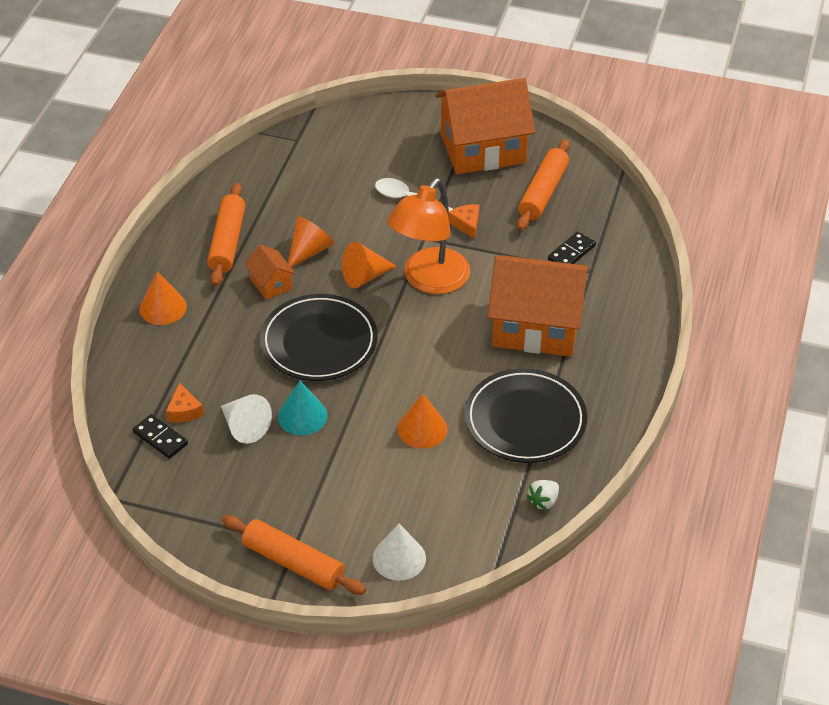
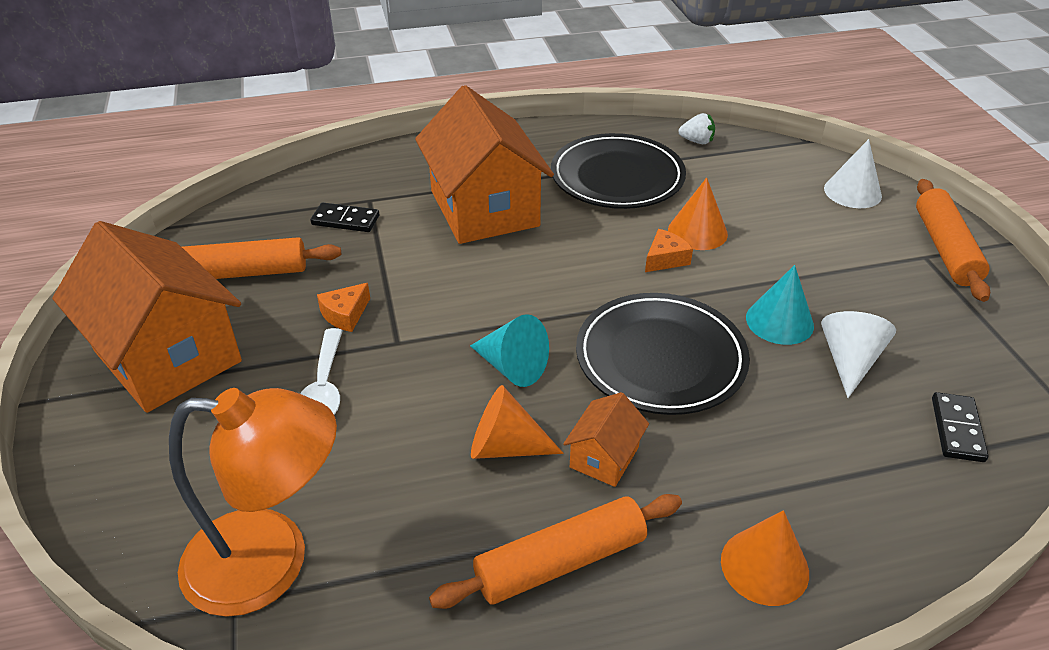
camera: 120 degrees left, 5 degrees down
orange cheese [166,383,204,422] -> orange cheese moved to [645,229,693,272]
orange cone [342,242,396,288] -> turquoise cone [470,314,549,387]
orange lamp [387,178,470,294] -> orange lamp moved to [169,388,337,617]

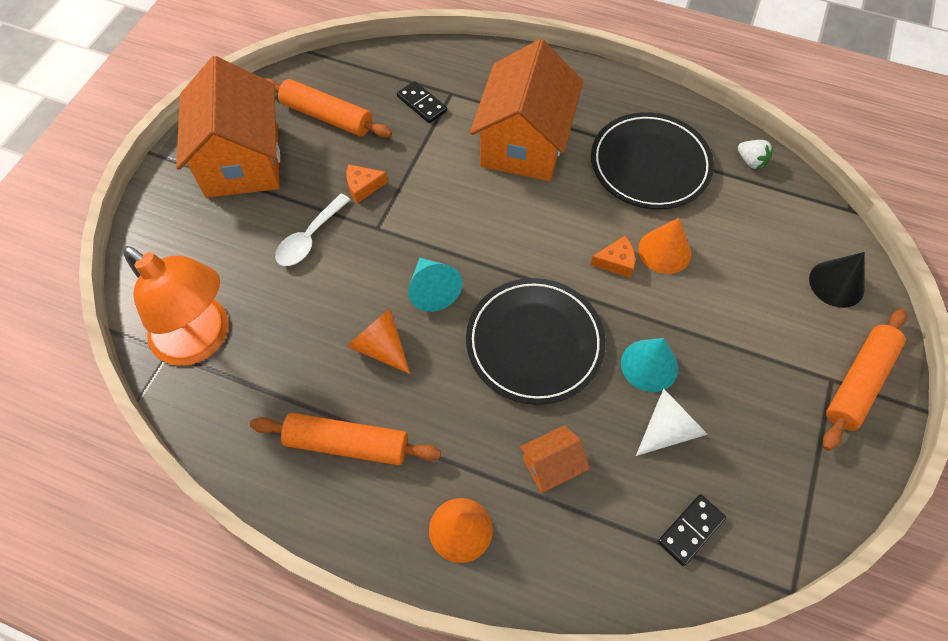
camera: 35 degrees right, 20 degrees up
orange house [563,392,649,487] -> orange house moved to [520,425,590,493]
white cone [824,139,882,208] -> black cone [809,252,865,308]

